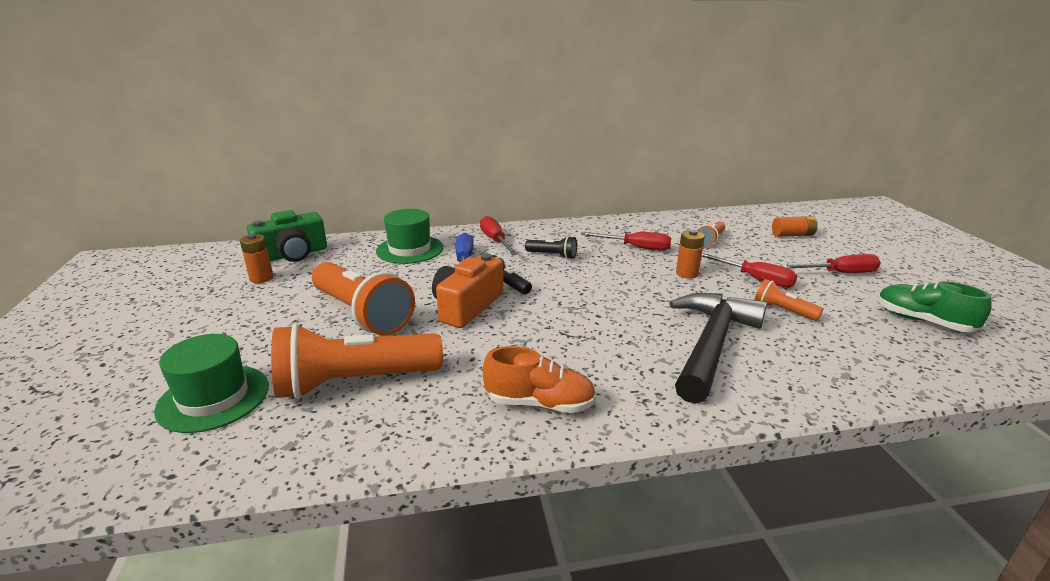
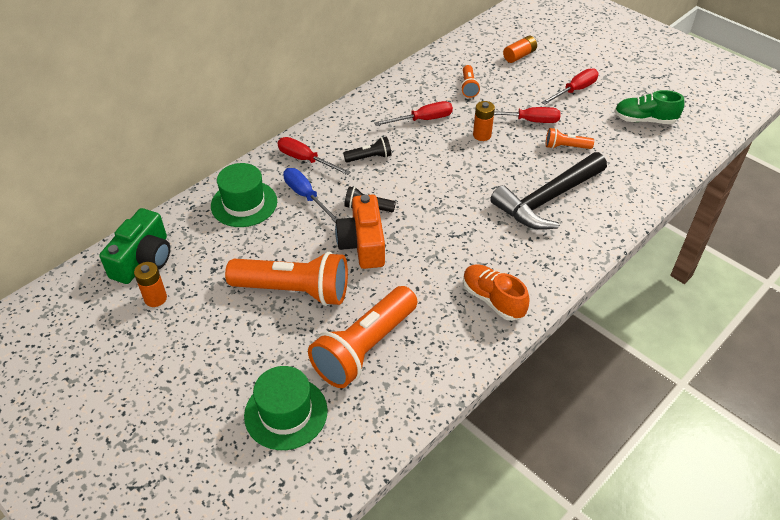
camera: 35 degrees left, 20 degrees up
orange shoe [483,346,596,413] -> orange shoe turned 105 degrees counterclockwise [463,264,529,321]
black hammer [670,293,767,404] -> black hammer turned 120 degrees counterclockwise [490,152,607,230]

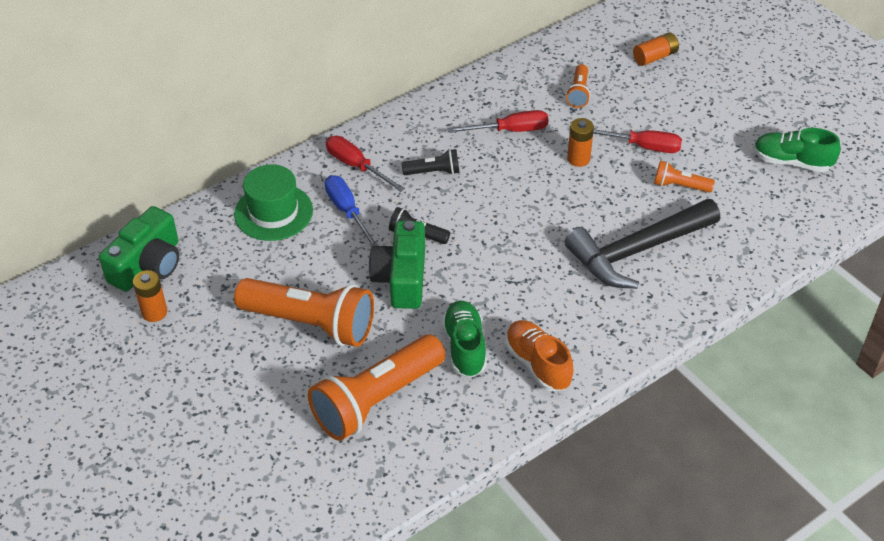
camera: 10 degrees right, 0 degrees up
green hat [244,366,328,450] -> none
orange camera [335,195,385,269] -> green camera [369,221,425,309]
red screwdriver [541,68,599,105] -> none
none -> green shoe [442,301,487,377]

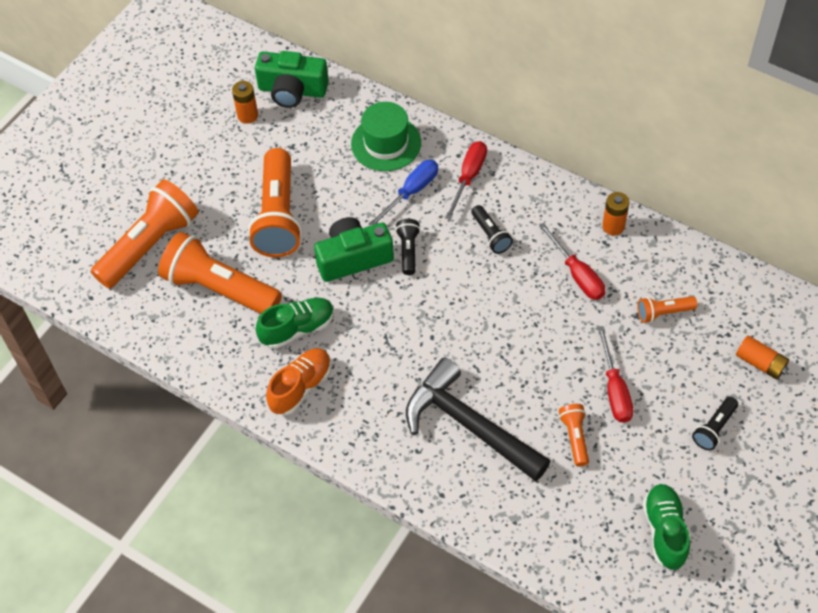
camera: 70 degrees right, 10 degrees up
orange battery [567,118,594,167] -> orange battery moved to [602,192,629,235]
none -> orange flashlight [91,180,198,289]
none -> black flashlight [692,397,738,450]

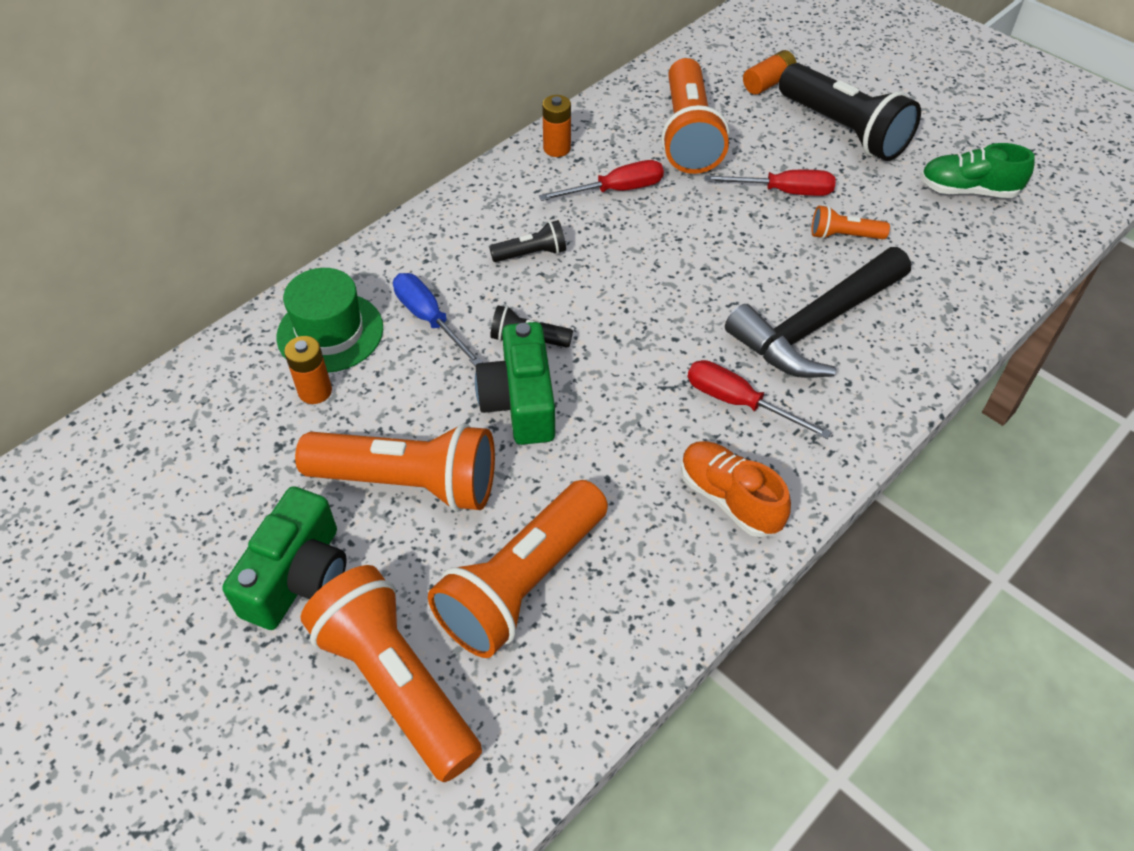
camera: 80 degrees left, 5 degrees down
orange battery [232,81,258,124] -> orange battery moved to [284,336,332,404]
green camera [255,51,329,108] -> green camera moved to [222,486,346,630]
green shoe [256,298,334,349] -> none
red screwdriver [445,141,487,220] -> red screwdriver moved to [688,360,832,439]
orange flashlight [638,296,697,323] -> orange flashlight [661,58,730,174], size x2.14
black flashlight [692,397,738,450] -> black flashlight [779,63,921,161], size x2.14

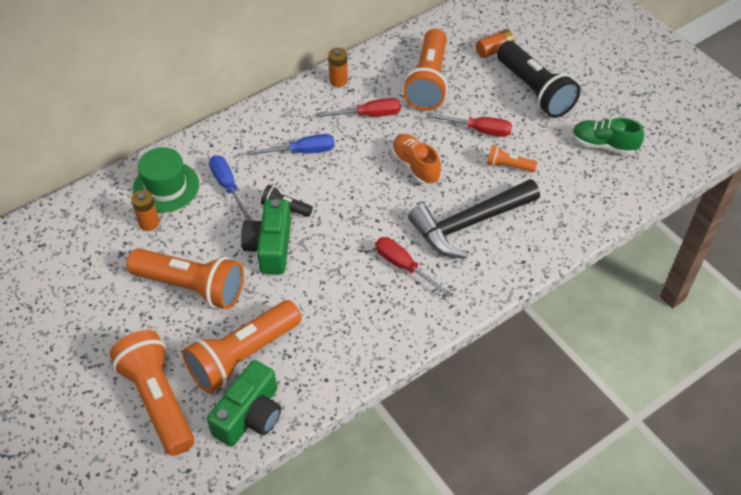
camera: 10 degrees right, 0 degrees up
green camera [222,486,346,630] -> green camera moved to [207,360,281,447]
black flashlight [489,220,566,262] -> blue screwdriver [247,134,335,156]
orange shoe [681,441,791,537] -> orange shoe moved to [391,134,441,185]

